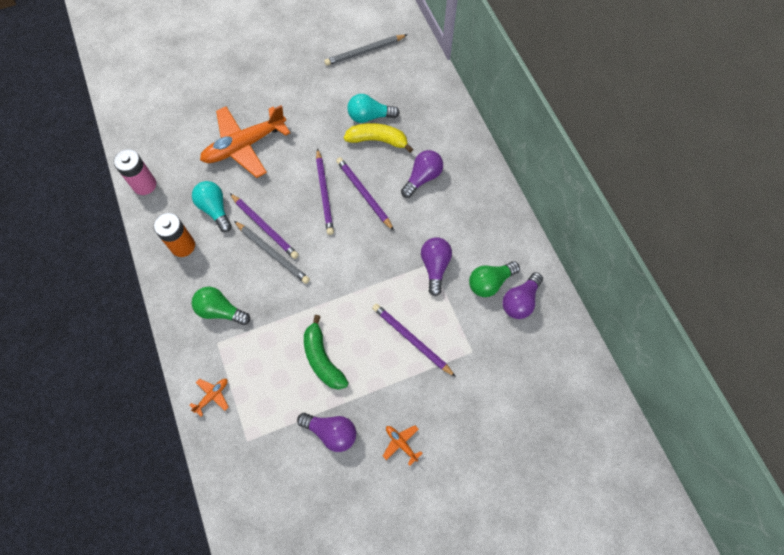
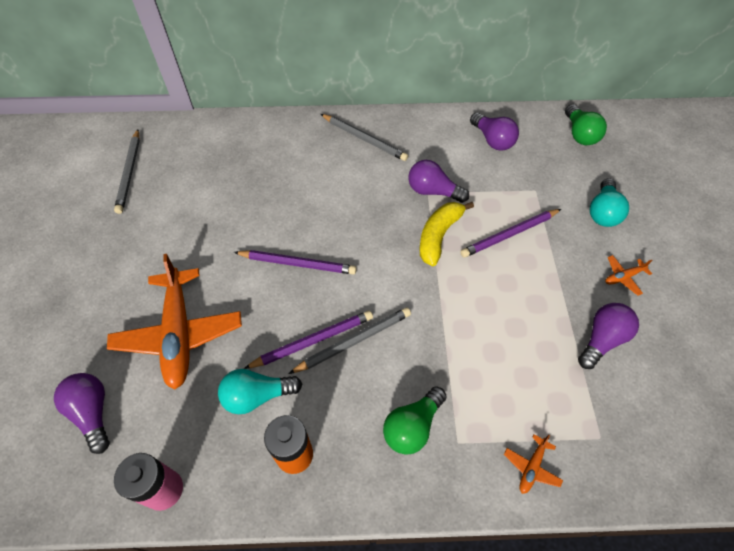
camera: 70 degrees left, 10 degrees down
orange plane [190,378,229,417] -> orange plane turned 120 degrees counterclockwise [504,434,563,494]
green banana [304,315,348,390] -> none
purple pencil [336,157,394,231] -> none
yellow banana [344,123,413,153] -> yellow banana moved to [420,202,474,266]
turquoise light bulb [347,94,400,123] -> turquoise light bulb moved to [590,178,629,227]
purple light bulb [401,150,443,198] -> purple light bulb moved to [54,373,110,454]
green light bulb [469,261,520,297] -> green light bulb moved to [565,104,607,145]
none -> grey pencil [321,114,408,161]

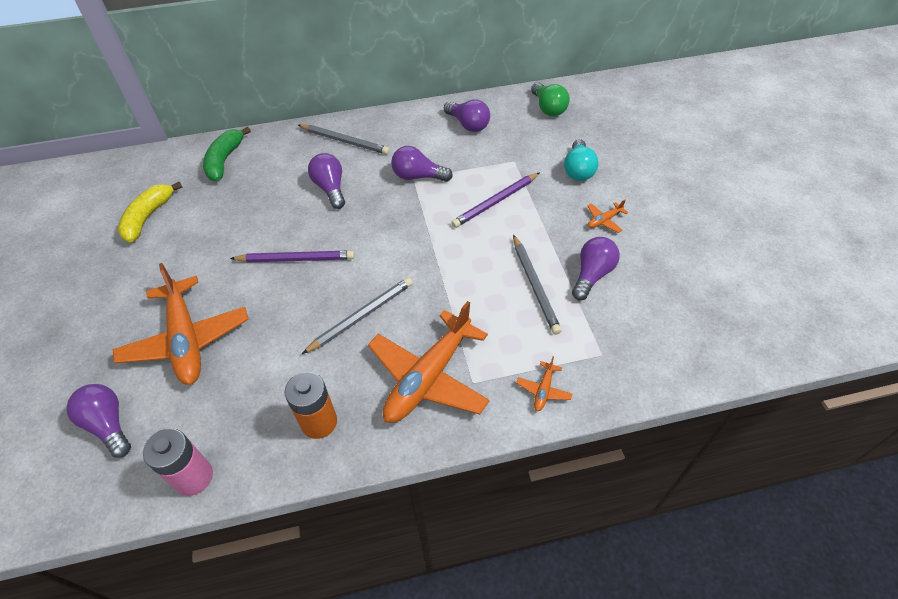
camera: 10 degrees left, 5 degrees down
grey pencil [114,129,140,214] -> grey pencil moved to [513,235,562,335]
turquoise light bulb [218,369,302,414] -> none
purple pencil [244,310,373,369] -> none
green light bulb [383,386,447,455] -> orange plane [368,301,490,423]
yellow banana [420,202,474,266] -> yellow banana moved to [117,181,183,242]
none -> green banana [203,127,251,181]
none -> purple light bulb [308,153,345,209]

